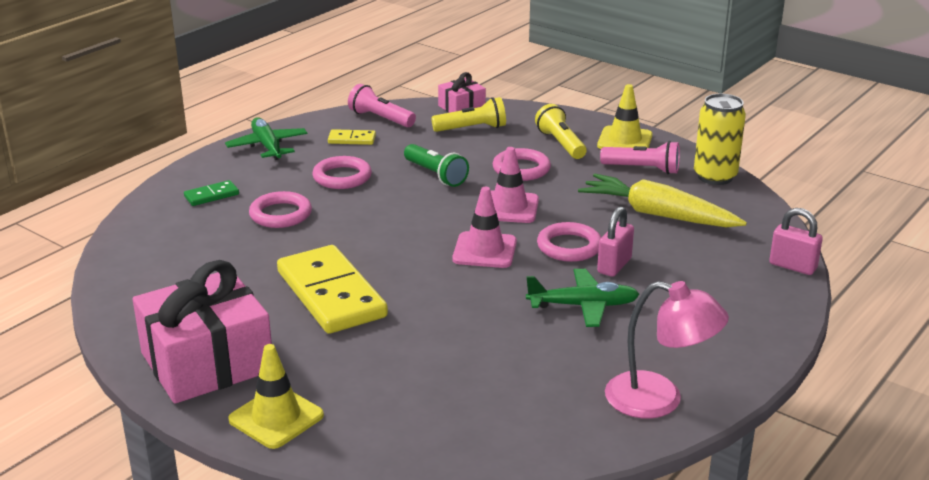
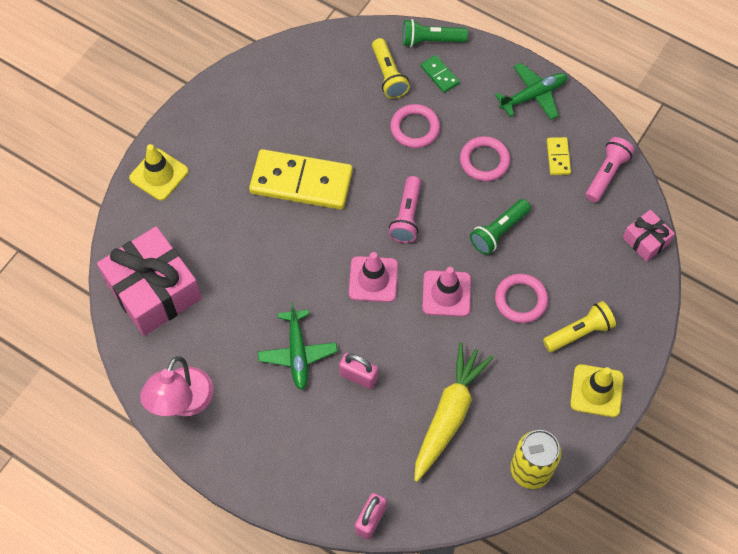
camera: 85 degrees right, 35 degrees up
pink gift [133,260,272,404] -> pink gift moved to [97,226,202,336]
yellow domino [277,245,388,334] -> yellow domino turned 45 degrees clockwise [249,149,353,210]
yellow flashlight [431,97,506,132] -> yellow flashlight moved to [372,38,410,99]
pink ring [537,222,601,262] -> none
pink flashlight [600,141,680,174] -> pink flashlight moved to [389,176,421,243]
none -> green flashlight [403,19,468,47]

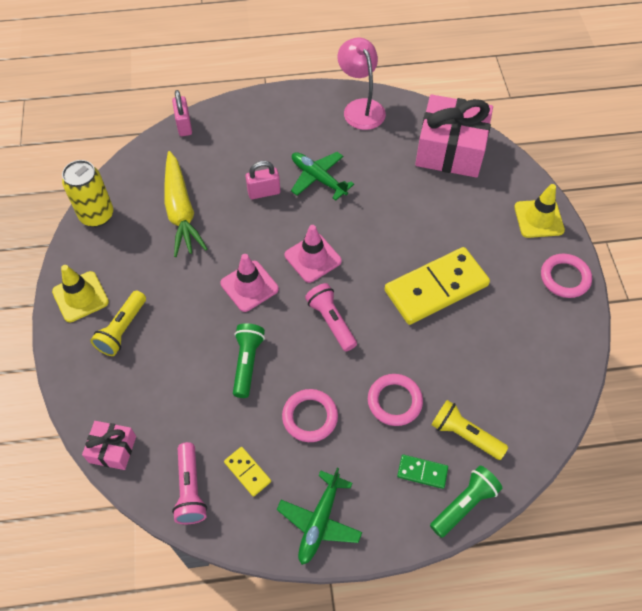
camera: 140 degrees right, 5 degrees down
pink ring [495,274,548,323] -> pink ring moved to [541,254,592,298]

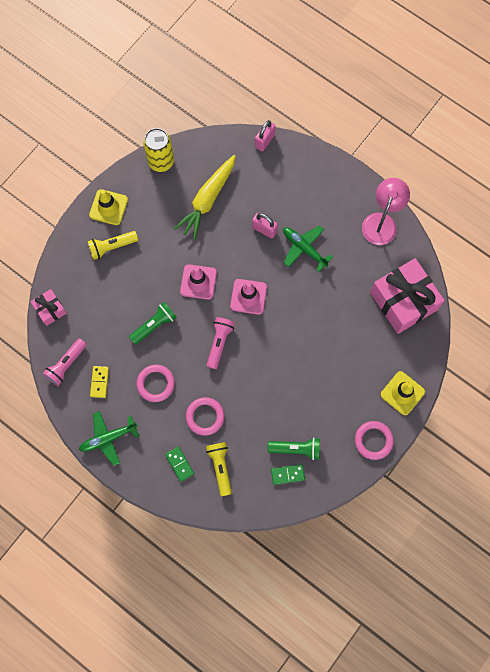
camera: 45 degrees right, 15 degrees up
green plane [291,152,354,201] -> green plane turned 45 degrees counterclockwise [283,226,333,272]
yellow domino [385,247,490,325] -> none
green flashlight [430,466,502,538] -> green flashlight moved to [268,438,320,460]
none -> green domino [271,464,305,485]

